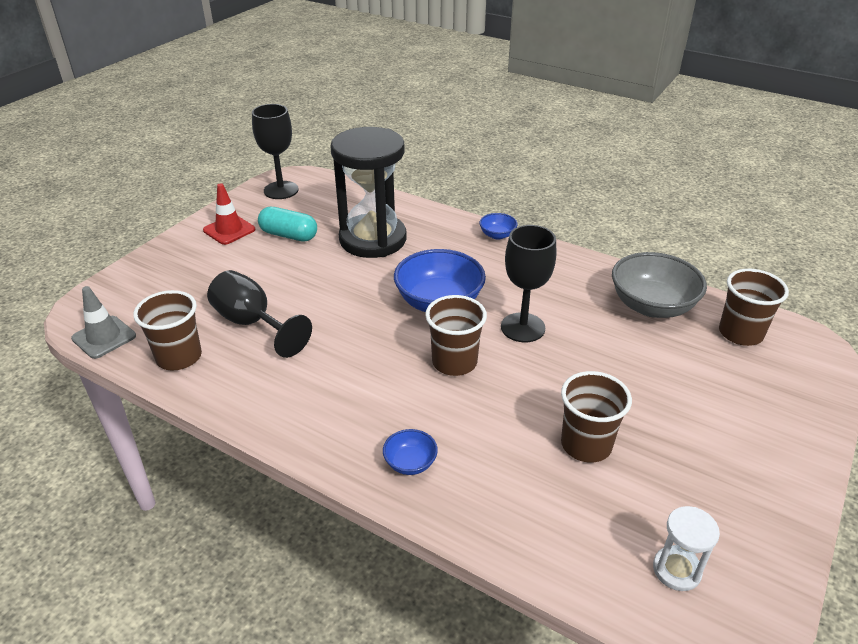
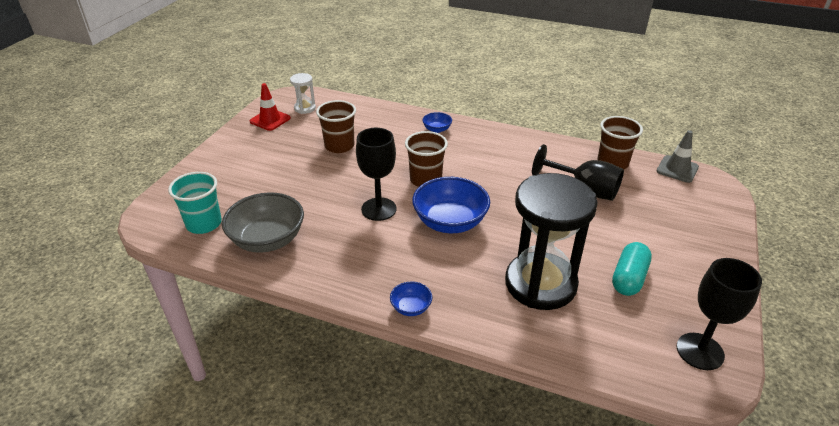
camera: 170 degrees right, 0 degrees up
red traffic cone [203,183,255,245] -> red traffic cone moved to [250,83,291,131]
turquoise capsule [258,207,317,242] -> turquoise capsule turned 75 degrees counterclockwise [612,242,652,296]
brown cup [719,269,789,346] -> turquoise cup [168,172,222,234]

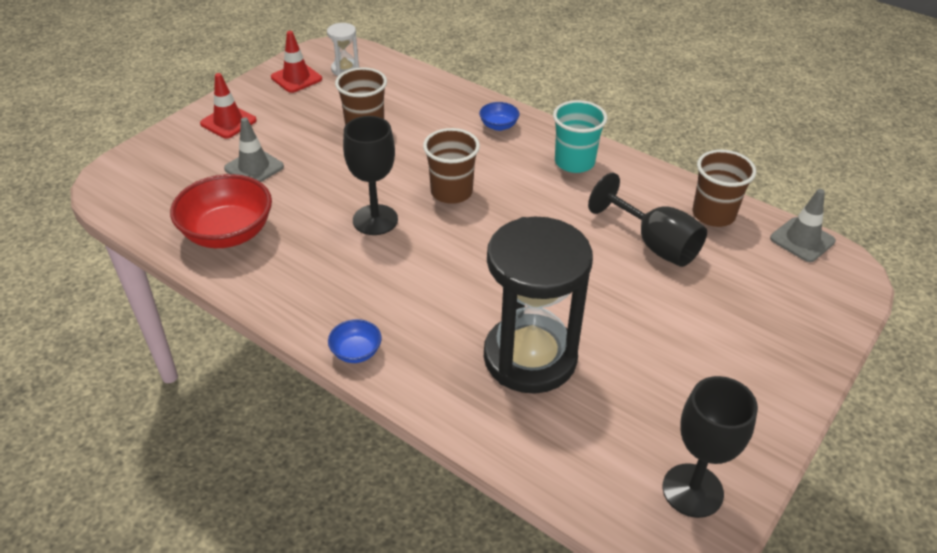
camera: 15 degrees right, 5 degrees up
turquoise cup [168,172,222,234] -> turquoise cup moved to [553,100,607,173]
grey bowl [222,192,304,253] -> red bowl [170,174,272,248]
blue bowl [412,177,490,233] -> none
turquoise capsule [612,242,652,296] -> none
none -> red traffic cone [200,73,257,139]
none -> grey traffic cone [224,117,284,182]

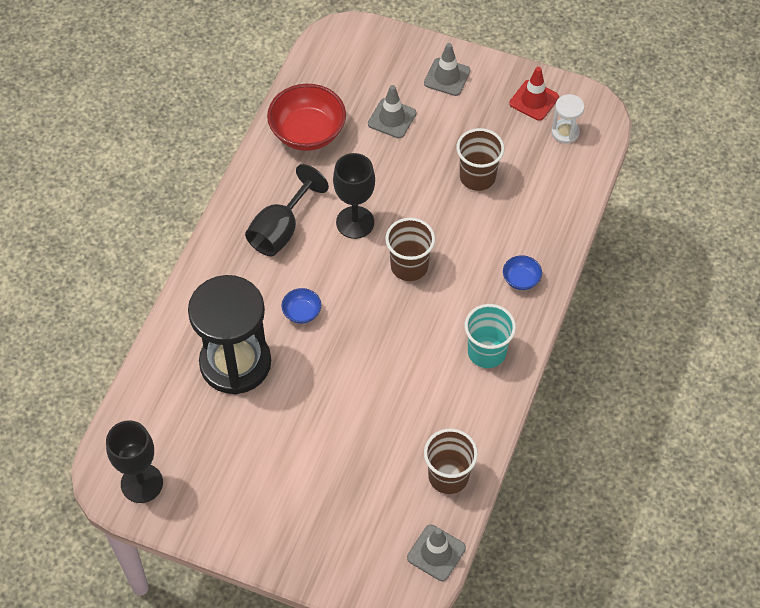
camera: 75 degrees right, 15 degrees up
red traffic cone [200,73,257,139] -> grey traffic cone [424,43,470,96]
blue bowl [328,319,382,363] -> blue bowl moved to [281,288,321,324]
black goblet [588,173,707,267] -> black goblet moved to [245,164,329,257]

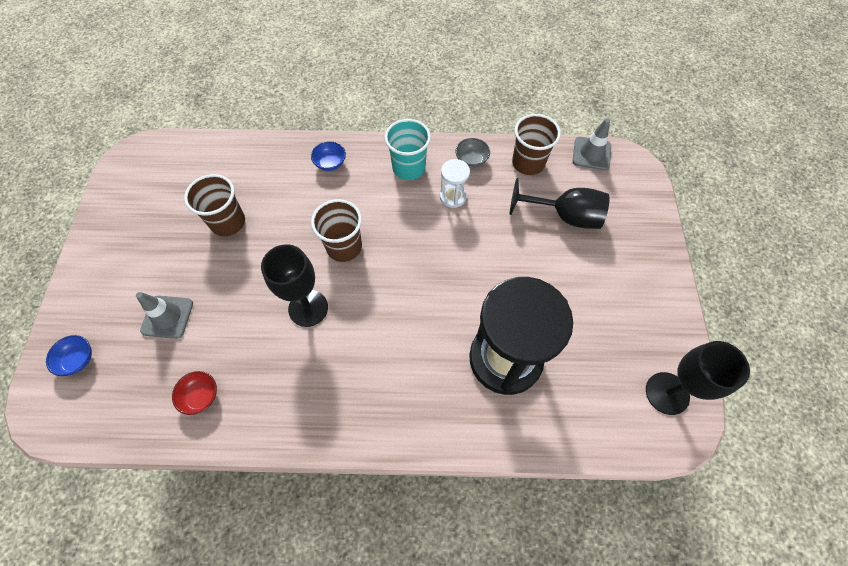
camera: 110 degrees left, 5 degrees up
black goblet [245,164,329,257] -> black goblet moved to [509,178,609,229]
red bowl [267,84,346,151] -> red bowl [172,371,217,415], size x0.48
blue bowl [281,288,321,324] -> blue bowl moved to [46,335,92,376]
grey traffic cone [424,43,470,96] -> none
red traffic cone [509,67,559,121] -> none
white hourglass [551,94,584,144] -> white hourglass moved to [440,159,470,208]
none -> grey bowl [456,138,490,168]

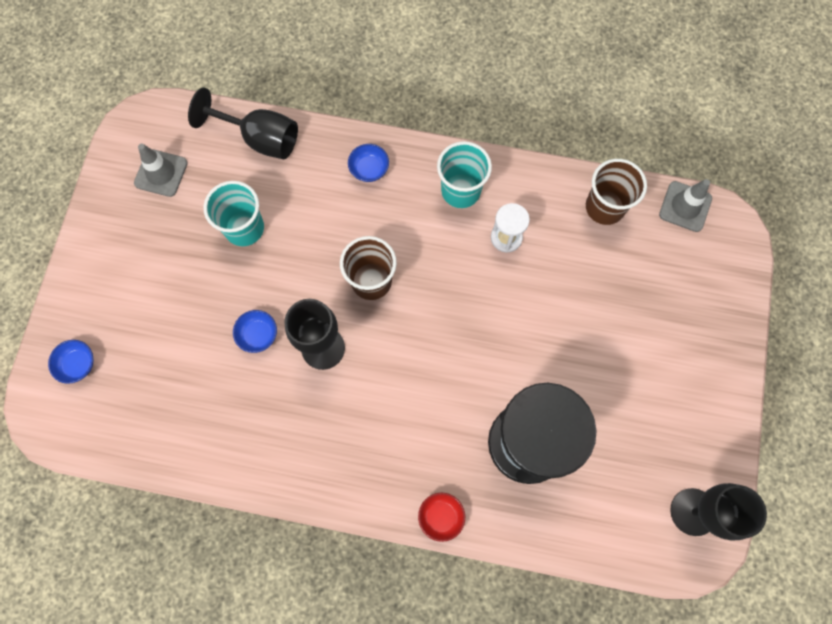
camera: 10 degrees right, 10 degrees up
grey traffic cone [136,292,193,339] -> grey traffic cone moved to [134,144,188,197]
red bowl [172,371,217,415] -> red bowl moved to [418,493,465,542]
brown cup [184,174,245,236] -> turquoise cup [203,181,264,246]
grey bowl [456,138,490,168] -> none
black goblet [509,178,609,229] -> black goblet moved to [188,87,298,159]
none -> blue bowl [233,310,277,353]

